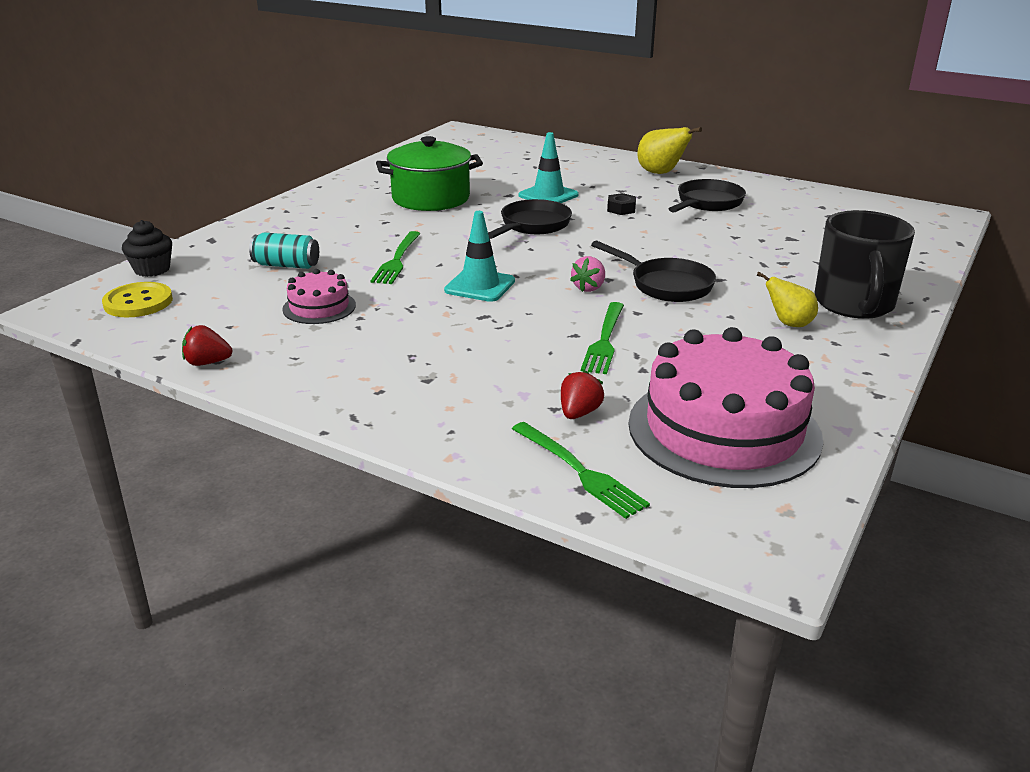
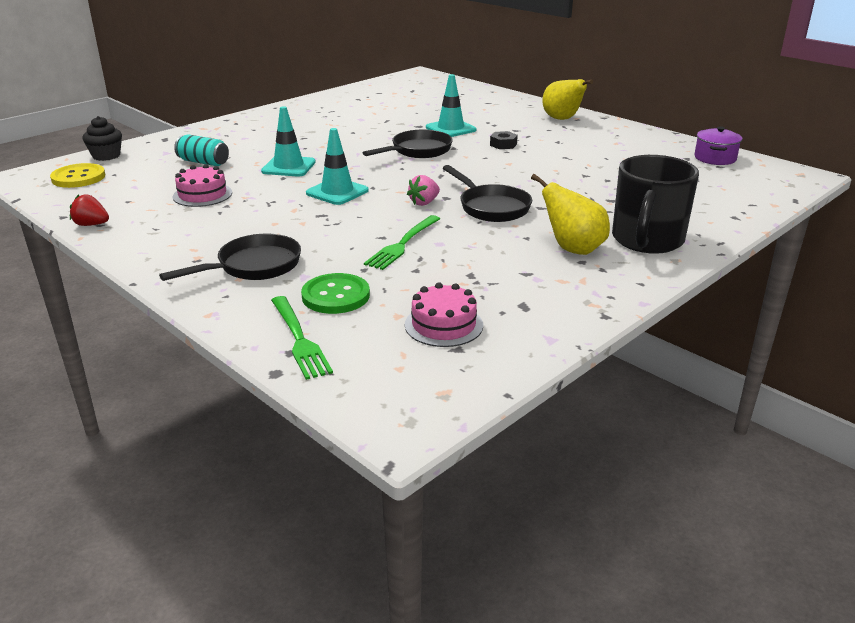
camera: 15 degrees right, 0 degrees up
green fork [371,231,421,284] -> turquoise traffic cone [261,106,315,177]
green pot [376,136,483,211] -> none
red strawberry [561,370,604,419] -> green button [301,273,370,314]
pink cake [628,327,823,488] -> pink cake [405,282,483,347], size x0.47
black pan [669,179,746,213] -> black pan moved to [159,233,301,281]
yellow pear [756,272,818,327] -> yellow pear [531,174,610,255], size x1.50
none -> purple pot [694,126,742,165]

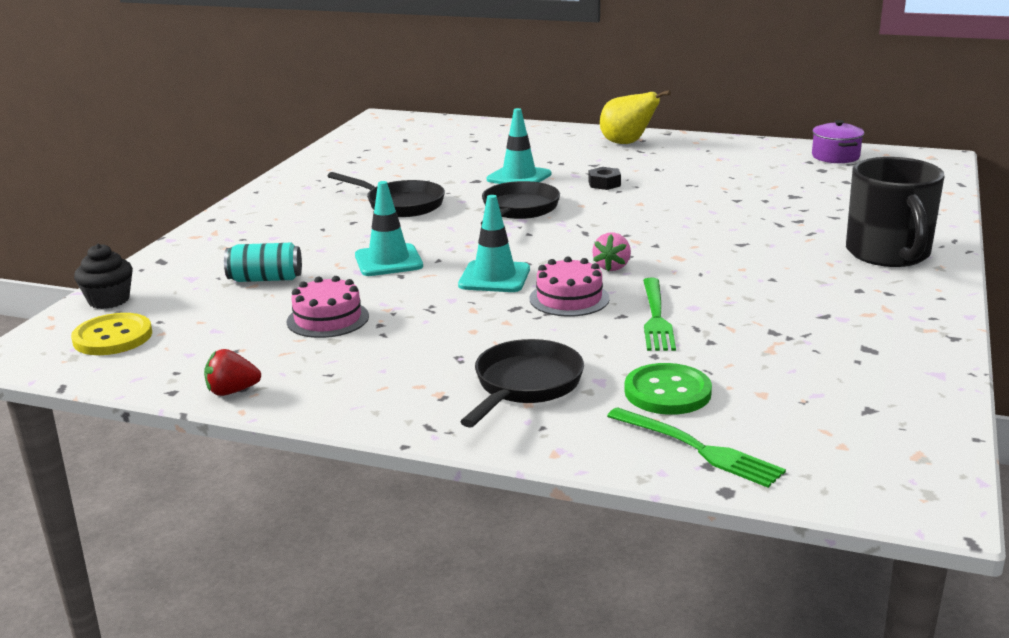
camera: 25 degrees left, 5 degrees down
pink cake [405,282,483,347] -> pink cake moved to [530,256,610,317]
black pan [443,165,532,222] -> black pan moved to [328,172,445,217]
yellow pear [531,174,610,255] -> none

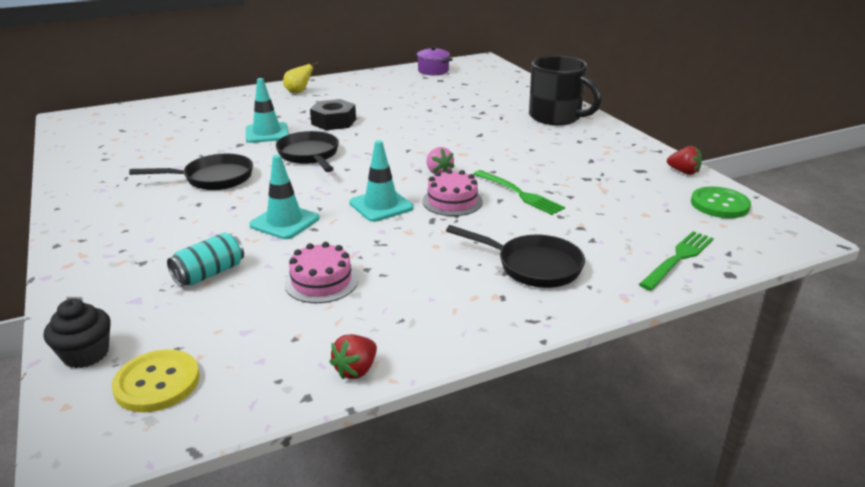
camera: 45 degrees left, 5 degrees up
black pan [460,339,584,428] -> black pan turned 135 degrees clockwise [446,225,585,288]
black nut [589,167,621,190] -> black nut [310,99,356,130], size x1.72
yellow pear [600,90,671,144] -> yellow pear [283,62,319,93], size x0.67
green fork [607,407,786,488] -> green fork turned 45 degrees counterclockwise [639,231,714,291]
green button [624,363,712,415] -> green button moved to [691,186,751,218]
none -> red strawberry [667,146,702,175]

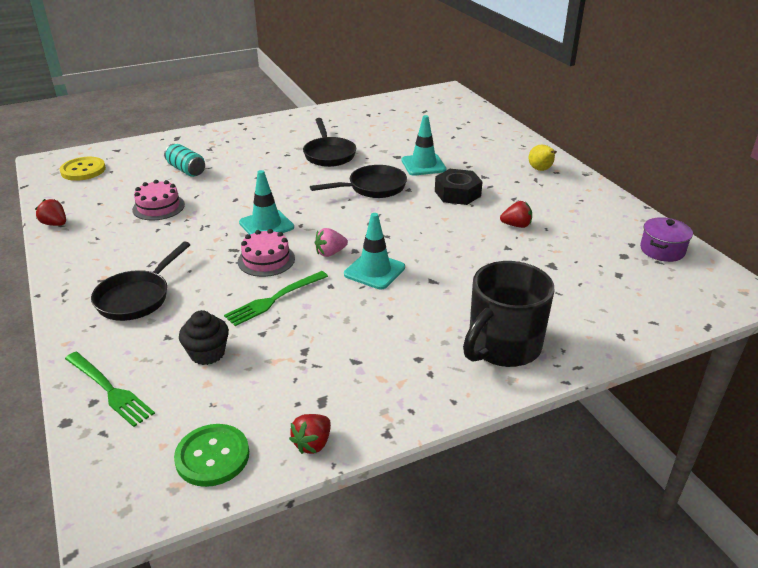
camera: 90 degrees right, 5 degrees up
black cupcake [44,299,111,368] -> black cupcake moved to [179,310,229,365]
turquoise traffic cone [249,155,319,239] -> turquoise traffic cone moved to [344,213,405,290]
none -> red strawberry [500,201,532,228]

